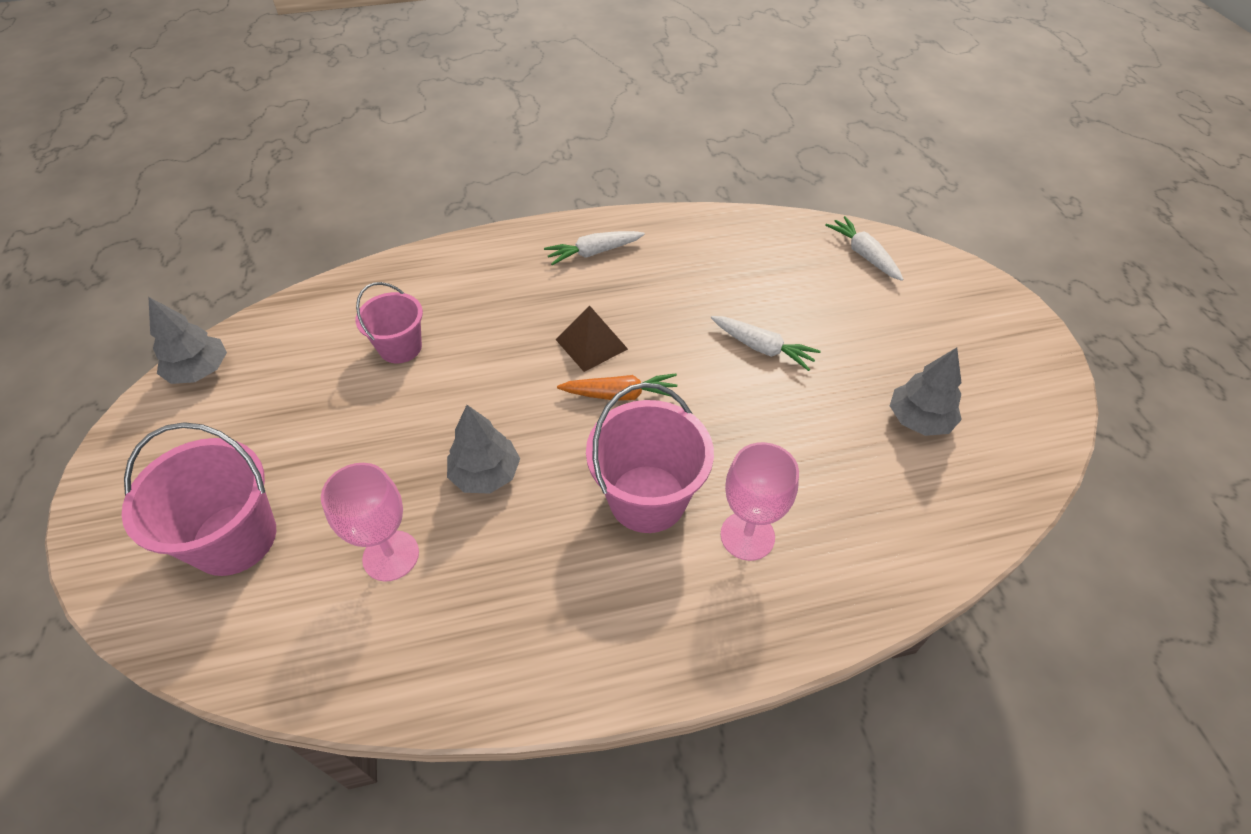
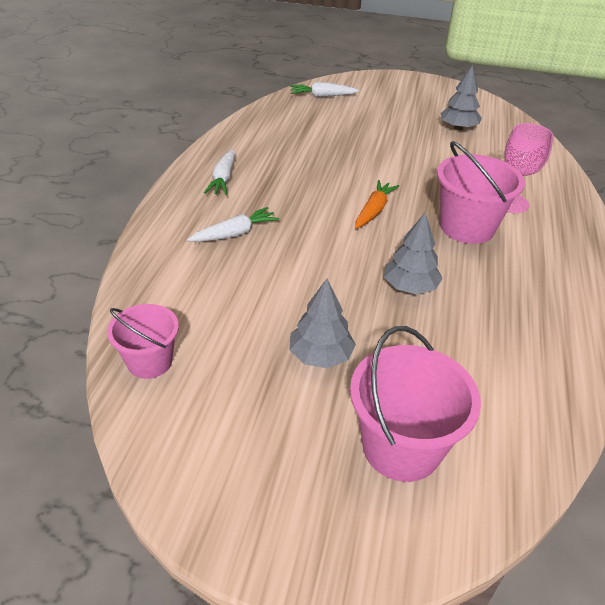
camera: 65 degrees left, 10 degrees down
grey tree [148,297,227,384] -> grey tree moved to [290,279,356,369]
pink goblet [321,463,419,582] -> none
pink bucket [356,282,423,363] -> pink bucket moved to [107,304,179,379]
brown pyramid [556,306,628,372] -> none
white carrot [711,316,821,371] -> white carrot moved to [187,207,279,242]

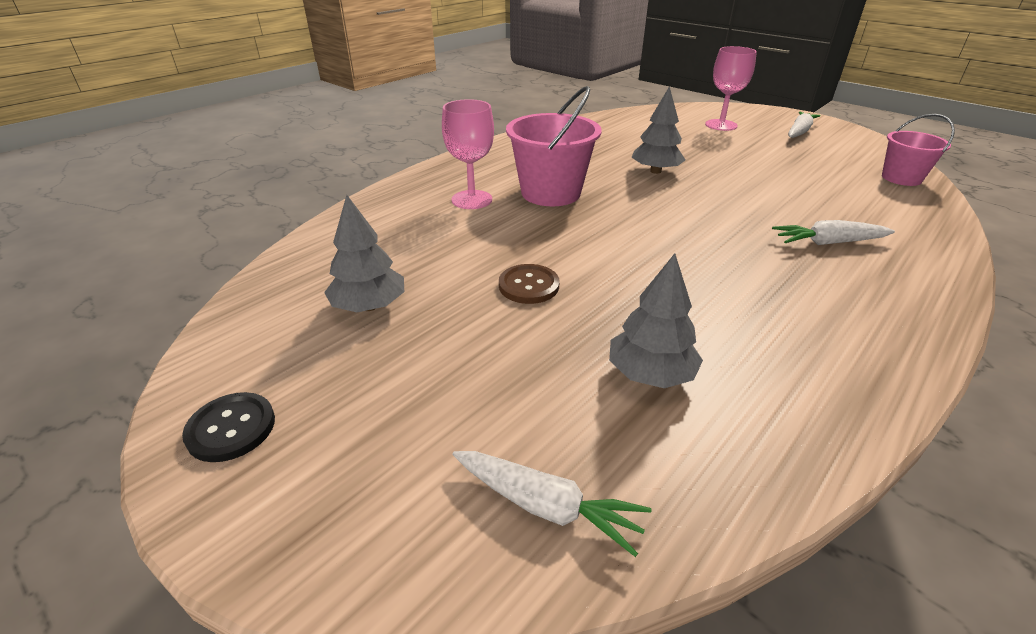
camera: 150 degrees left, 5 degrees down
white carrot [204,149,235,195] -> white carrot moved to [788,112,820,138]
grey tree [290,279,356,369] -> grey tree moved to [609,253,703,388]
pink bucket [350,326,481,482] -> pink goblet [705,46,757,131]
orange carrot [355,180,399,229] -> none
none -> black button [182,392,275,462]
none -> brown button [499,264,559,304]

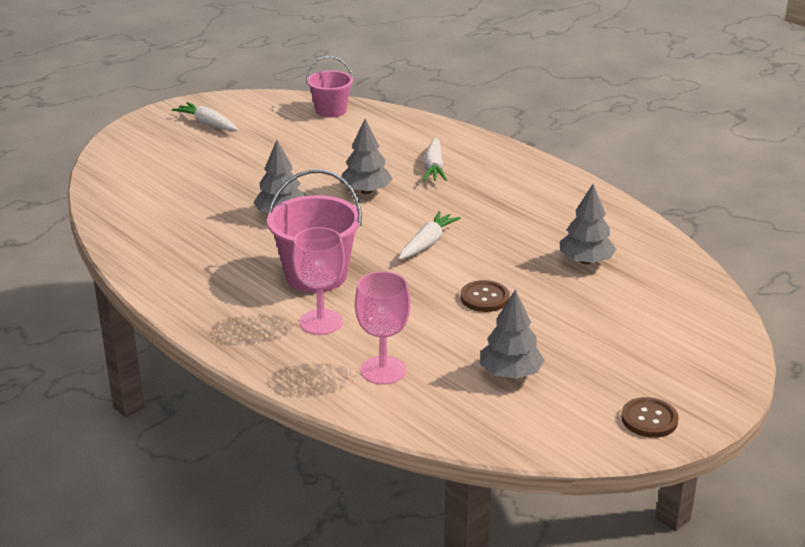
camera: 85 degrees left, 5 degrees down
black button [182,392,275,462] -> brown button [621,397,679,438]
white carrot [453,451,652,557] -> white carrot moved to [399,211,461,260]
pink goblet [705,46,757,131] -> pink goblet moved to [355,271,410,385]
none -> grey tree [341,118,392,194]

